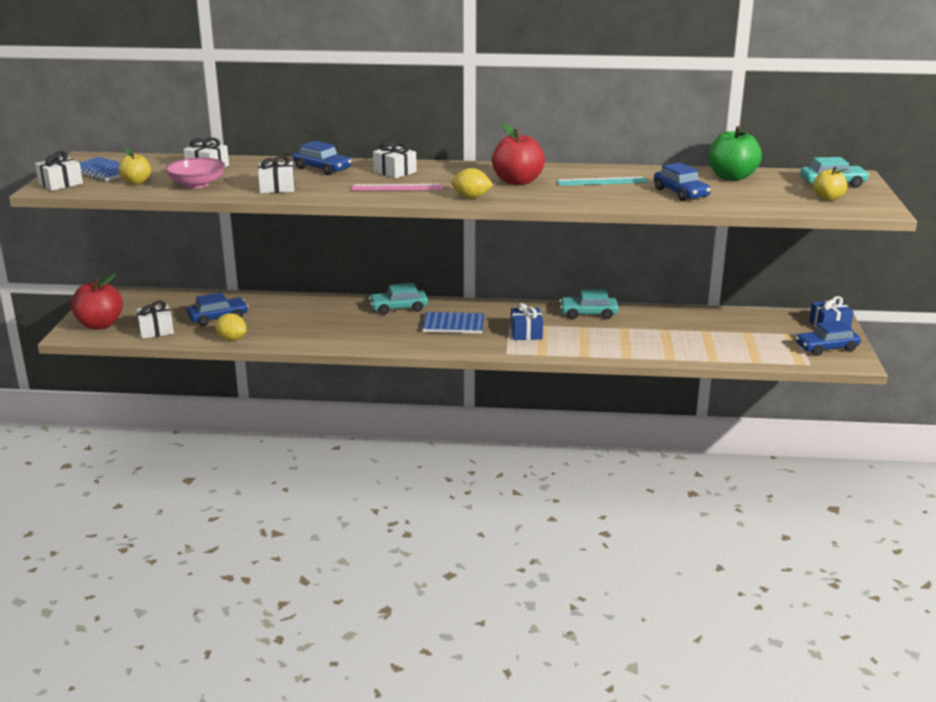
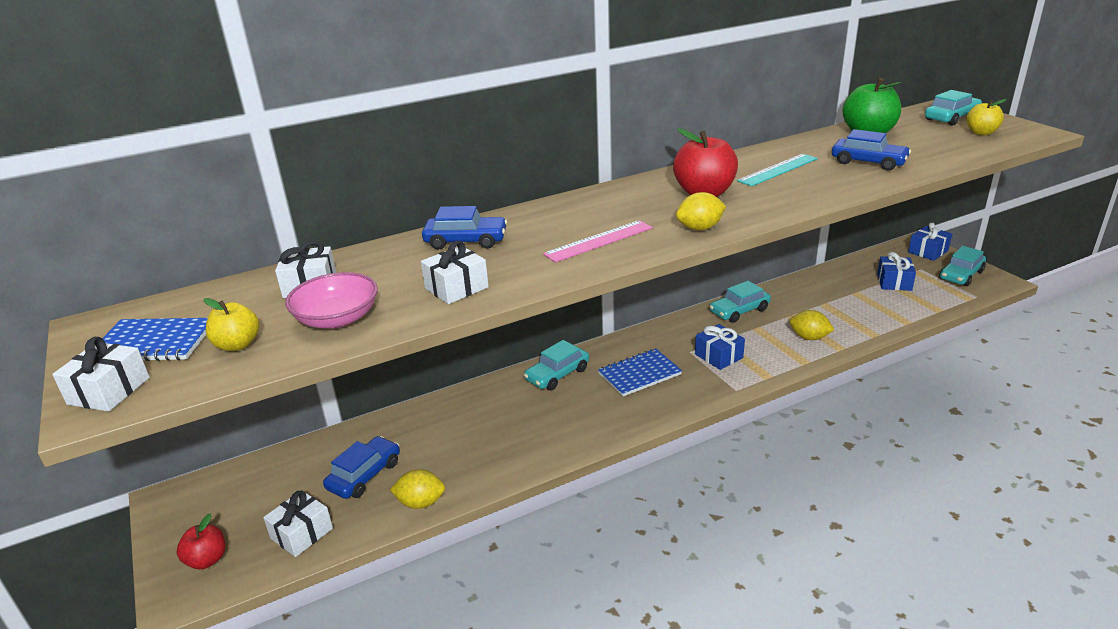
camera: 30 degrees left, 5 degrees up
red apple [71,273,123,330] -> red apple [177,513,225,569], size x0.59
white gift [373,141,417,179] -> none
blue car [795,321,861,356] -> turquoise car [939,246,986,286]
none -> yellow lemon [790,310,835,340]
none -> blue gift [877,252,916,291]

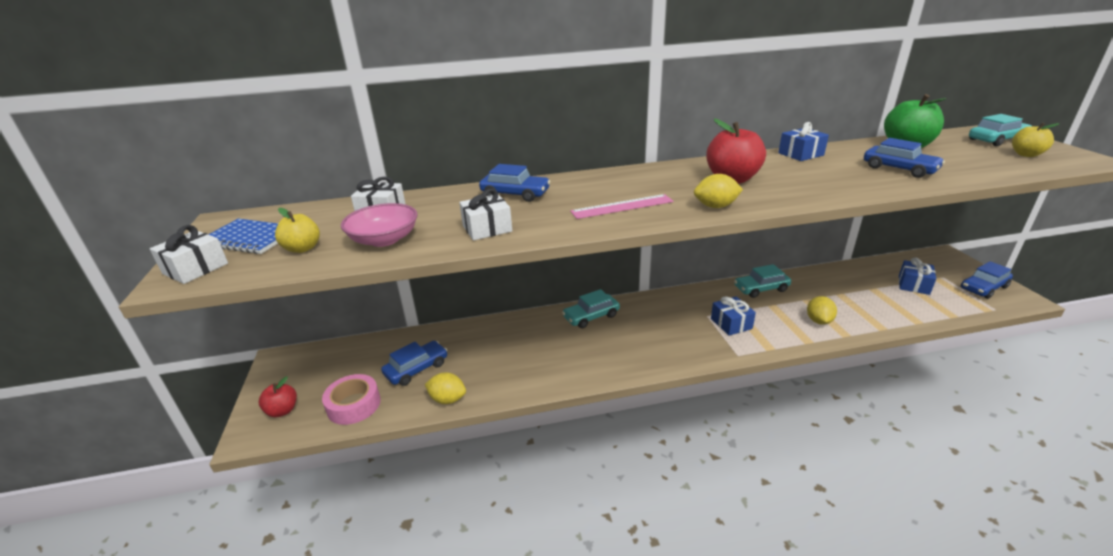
camera: 15 degrees right, 0 degrees up
white gift [263,490,333,557] -> pink tape [322,374,381,425]
blue notebook [598,348,682,397] -> none
turquoise ruler [737,154,818,186] -> none
yellow lemon [790,310,835,340] -> yellow lemon turned 60 degrees clockwise [807,296,837,325]
blue gift [908,222,952,261] -> blue gift moved to [778,122,829,161]
turquoise car [939,246,986,286] -> blue car [961,261,1013,299]

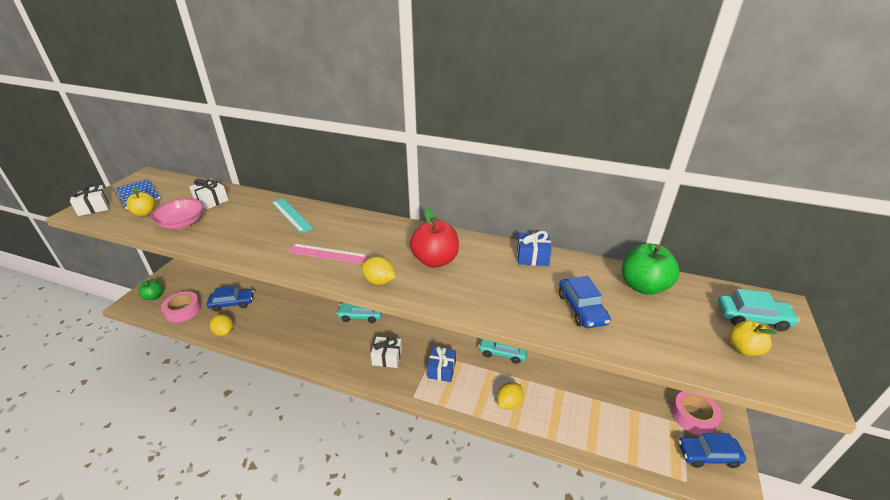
camera: 30 degrees right, 5 degrees up
red apple [259,376,297,417] -> green apple [139,279,163,300]
white gift [459,189,512,241] -> white gift moved to [371,337,402,368]
blue car [479,164,551,202] -> turquoise ruler [272,198,313,233]
blue gift [899,257,936,295] -> none
none -> pink tape [671,391,722,435]

